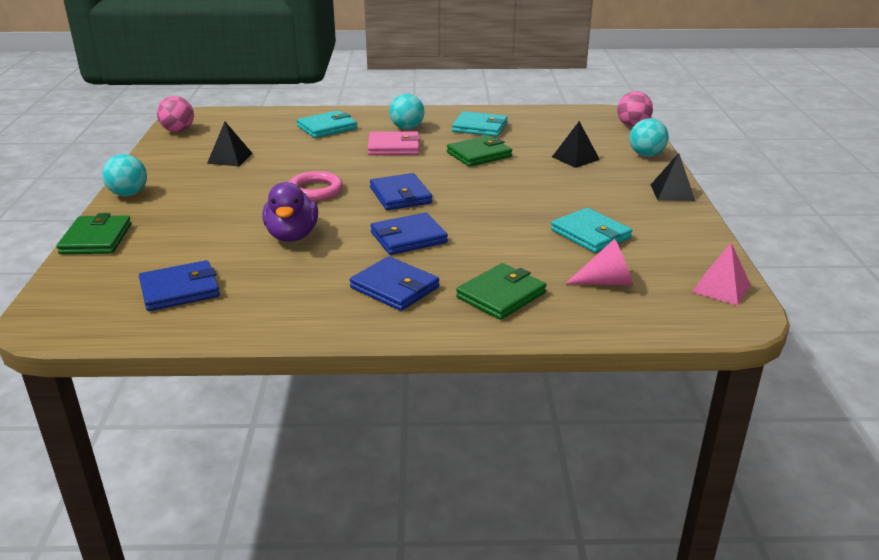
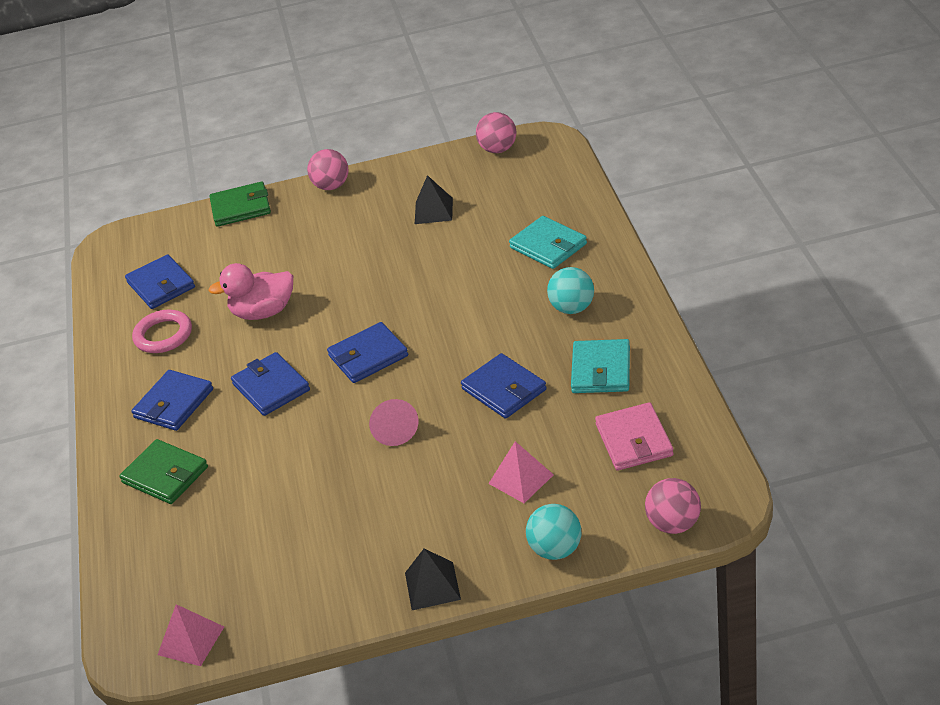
camera: 85 degrees right, 10 degrees up
turquoise ball [102,154,147,196] -> pink ball [307,149,348,190]
purple duck [262,182,318,242] -> pink duck [208,263,293,320]
pink ring [289,171,343,201] -> pink ring moved to [132,310,192,353]
pink wallet [367,131,420,155] -> pink wallet moved to [595,402,674,471]
green wallet [447,136,512,167] -> blue wallet [461,353,547,419]
turquoise wallet [551,208,632,253] -> none
black pyramid [552,121,600,168] -> pink pyramid [488,441,554,503]
pink cone [565,239,633,286] -> pink cone moved to [369,399,418,446]

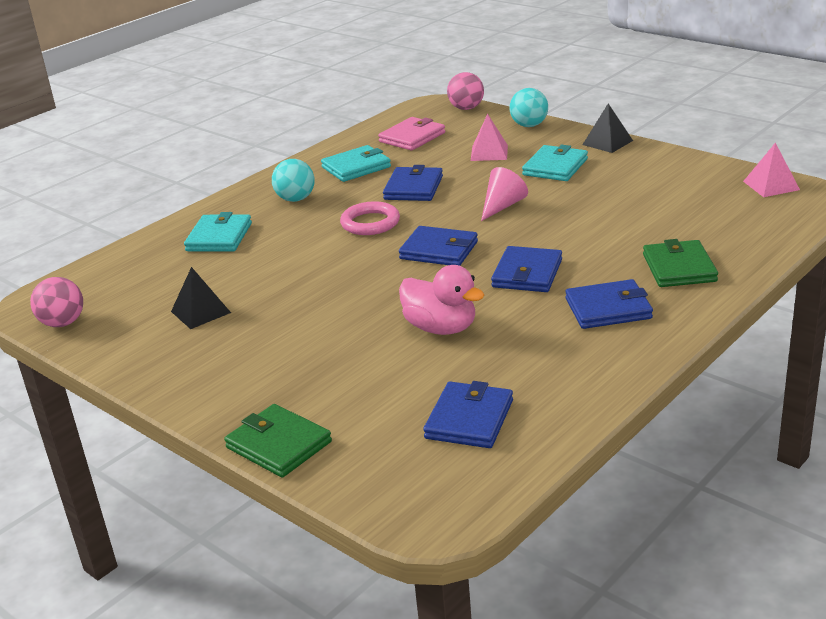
camera: 130 degrees left, 10 degrees down
pink ring [132,310,192,353] -> pink ring moved to [340,201,400,235]
pink ball [307,149,348,190] -> none
none -> turquoise wallet [522,145,588,181]

